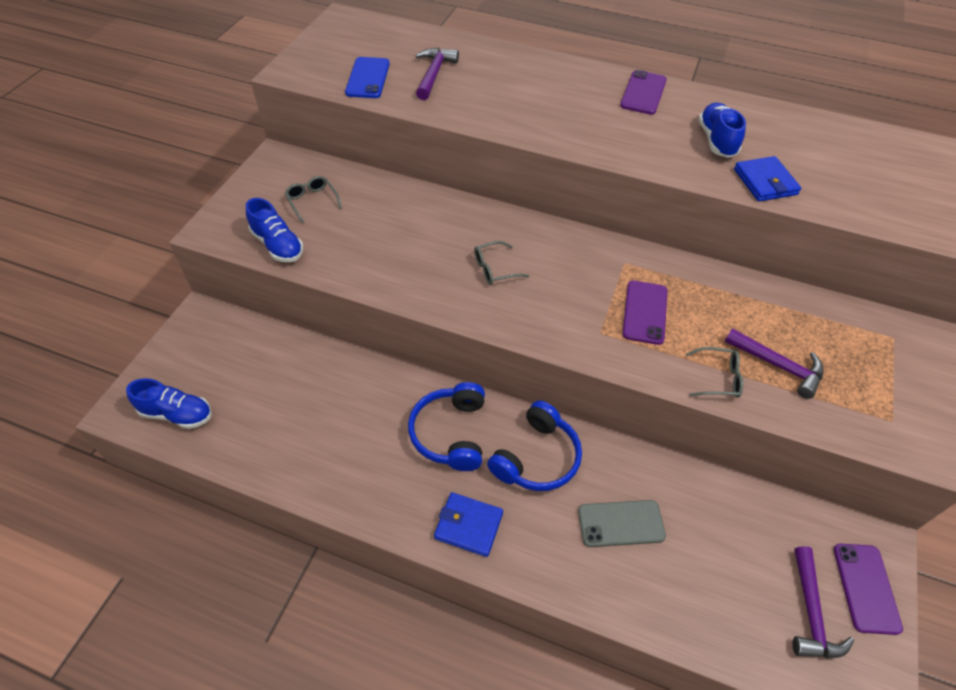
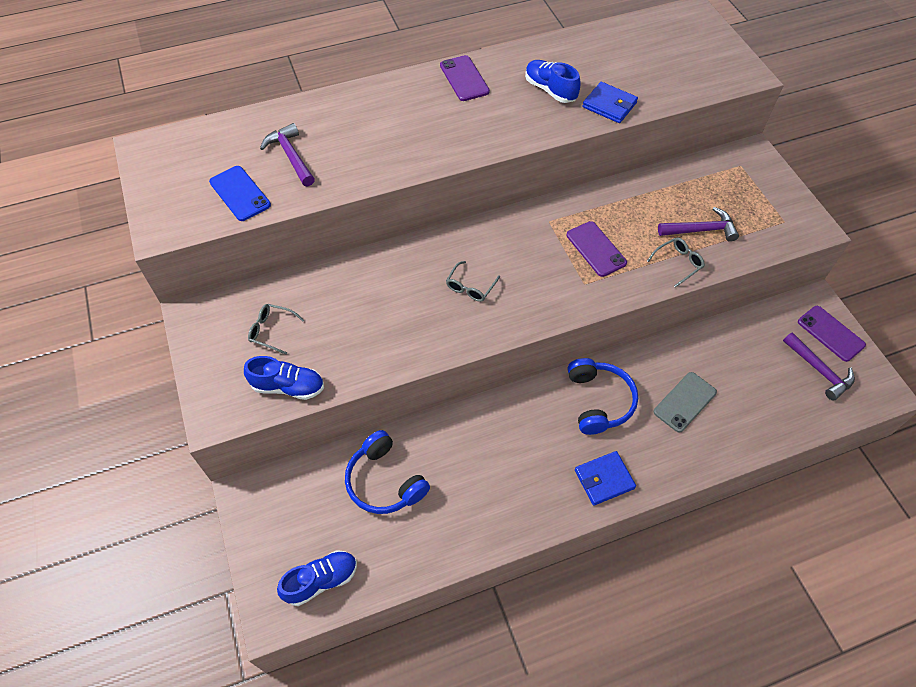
camera: 40 degrees left, 5 degrees up
blue headphones [408,382,485,471] -> blue headphones moved to [345,430,430,514]

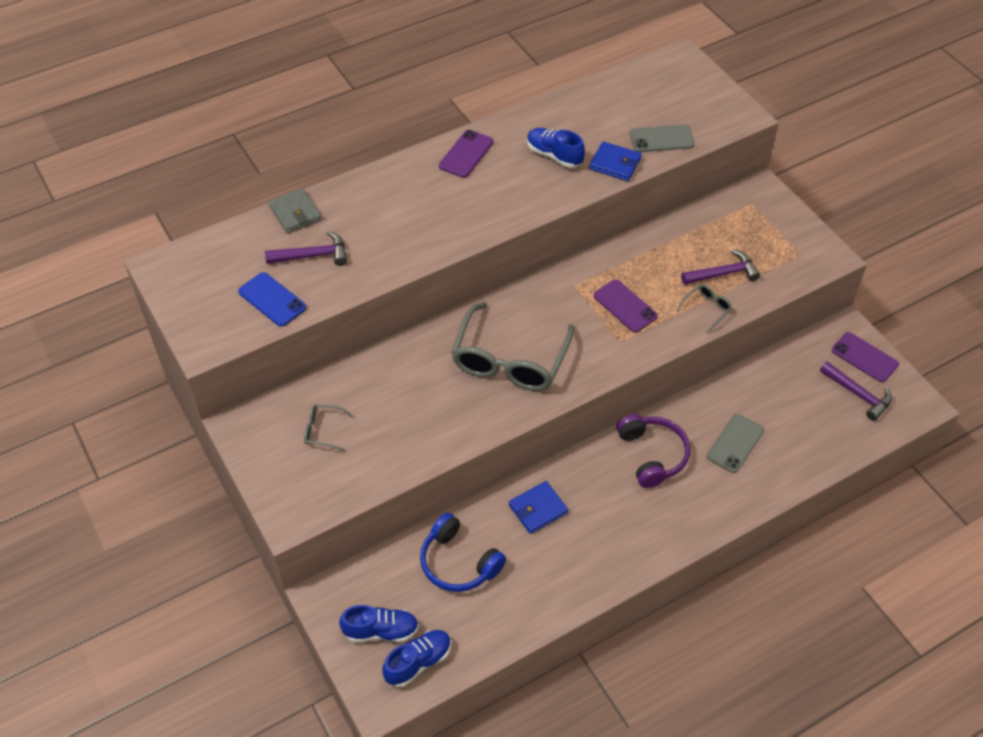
camera: 10 degrees left, 5 degrees down
blue shoe [244,356,324,400] -> blue shoe moved to [339,605,419,642]
purple hammer [260,123,315,186] -> purple hammer turned 120 degrees clockwise [265,231,347,266]
purple phone [440,55,490,101] -> purple phone turned 60 degrees clockwise [439,130,494,178]
grey glasses [446,261,500,302] -> grey glasses [451,302,574,391], size x2.39
blue headphones [568,358,638,435] -> purple headphones [616,414,690,488]
blue wallet [575,451,636,506] -> blue wallet moved to [509,481,568,534]
none -> grey wallet [269,188,322,233]
none -> grey phone [630,124,695,152]

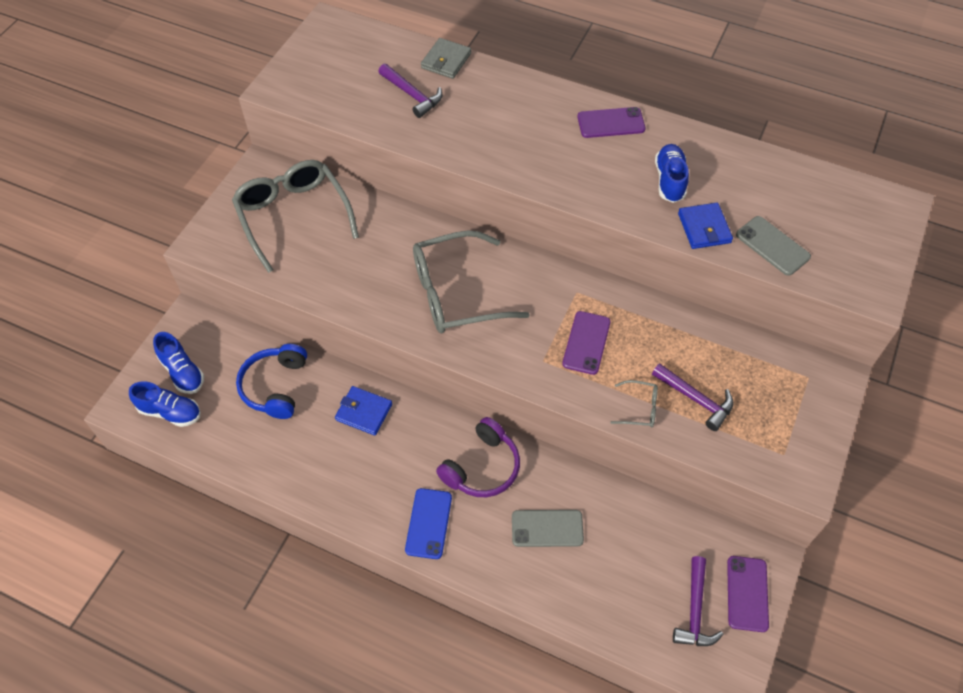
camera: 55 degrees right, 5 degrees up
blue phone [238,272,306,327] -> blue phone moved to [405,488,452,559]
grey glasses [304,404,353,451] -> grey glasses [232,160,359,273], size x2.39

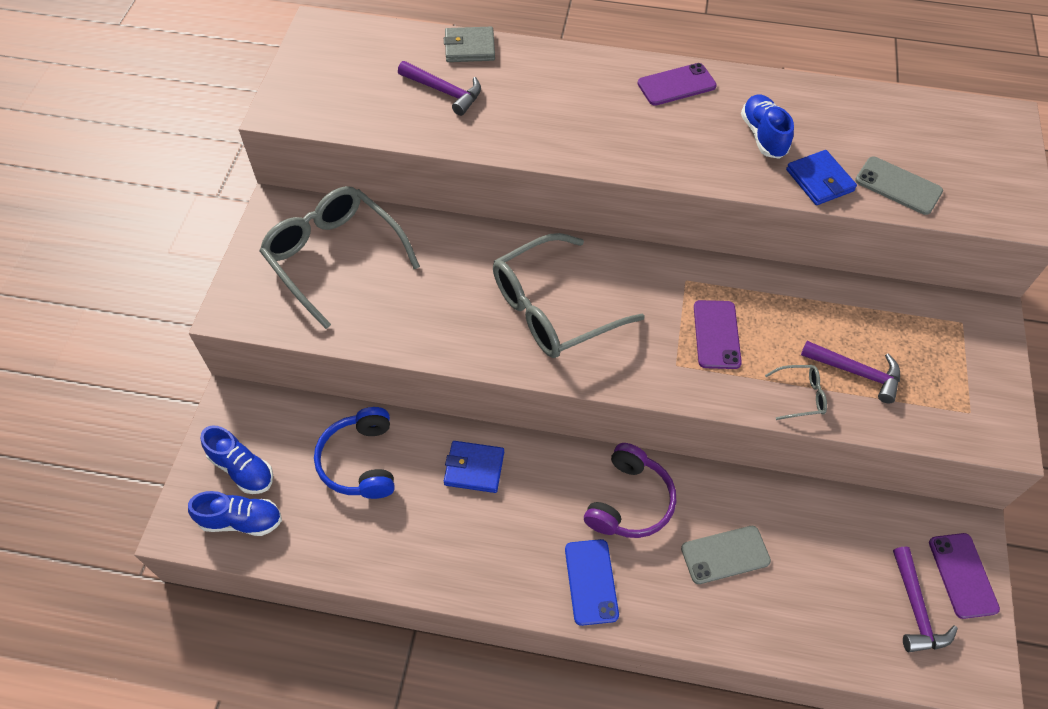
camera: 15 degrees left, 0 degrees up
grey wallet [421,38,471,79] -> grey wallet turned 75 degrees clockwise [444,27,495,62]

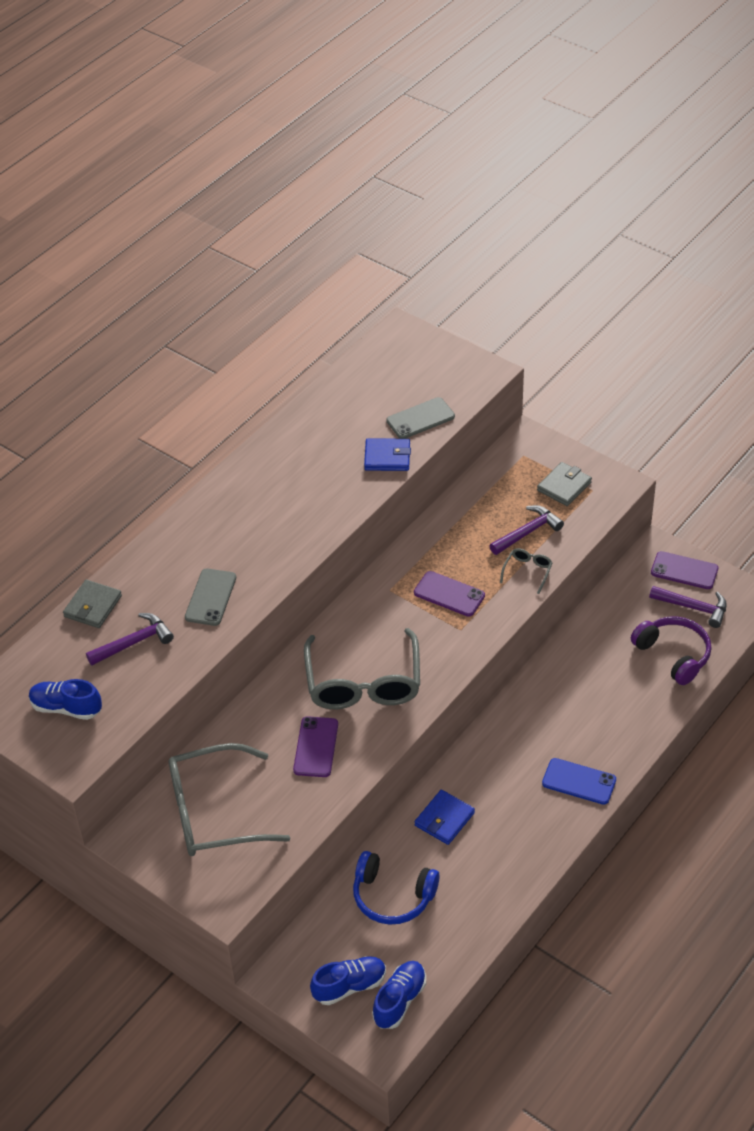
camera: 60 degrees left, 10 degrees down
purple headphones [584,443,676,538] -> purple headphones moved to [631,616,712,685]
purple phone [637,63,717,106] -> purple phone moved to [293,716,338,777]
grey phone [681,526,771,584] -> grey phone moved to [185,568,236,626]
blue shoe [741,94,794,159] -> blue shoe moved to [29,679,102,720]
none -> grey wallet [537,462,592,506]

